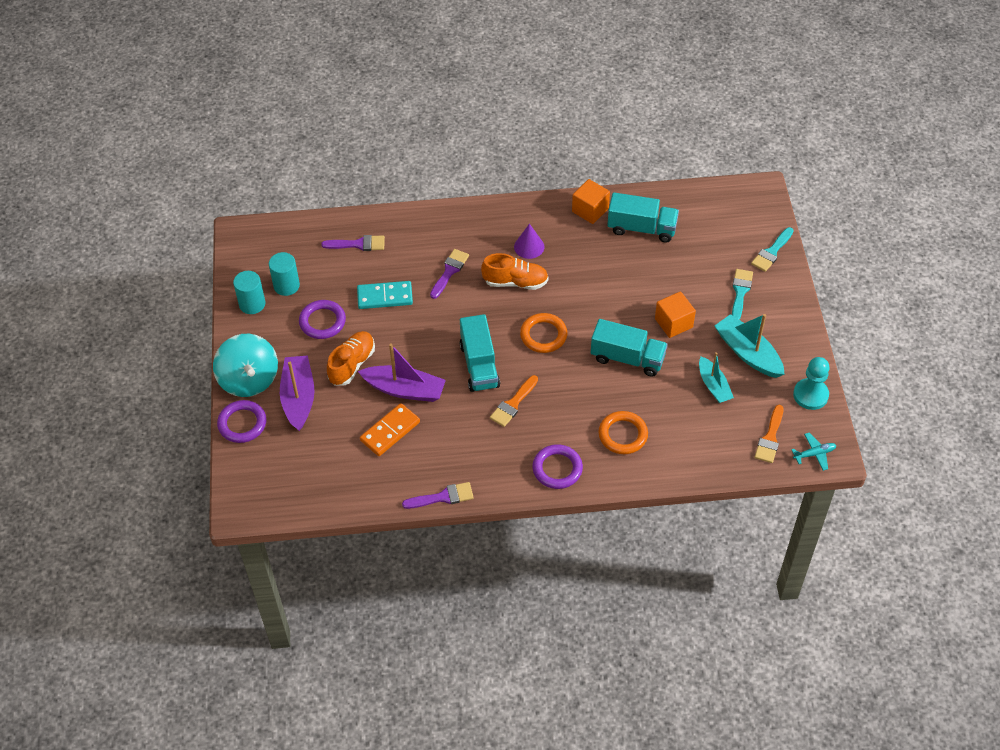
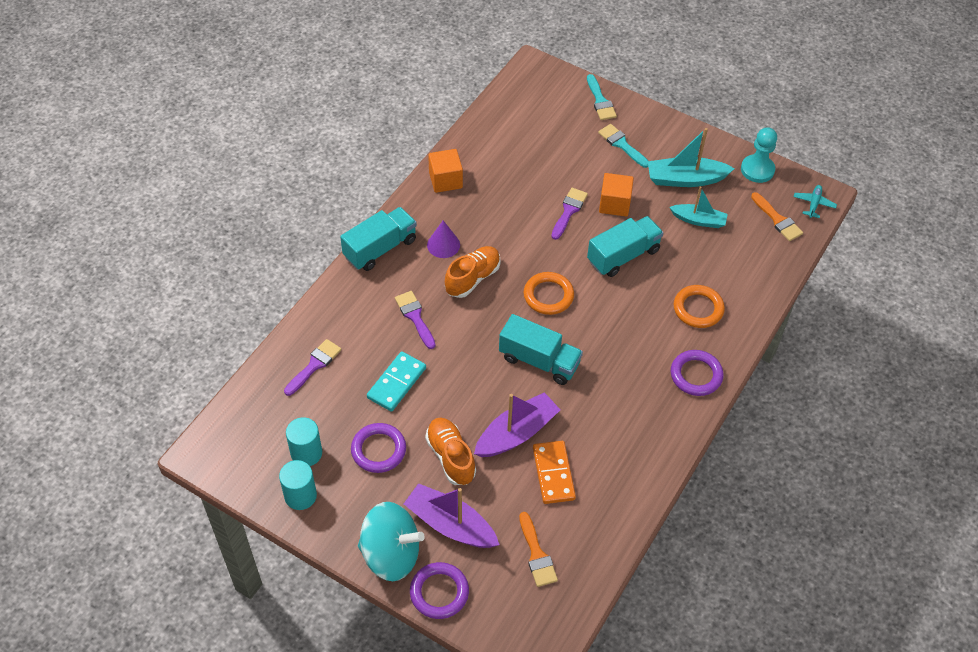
camera: 55 degrees left, 0 degrees up
purple brush [402,482,474,509] -> purple brush moved to [551,188,588,240]
orange brush [490,375,538,427] -> orange brush moved to [519,512,558,587]
turquoise truck [607,192,679,243] -> turquoise truck moved to [340,207,417,271]

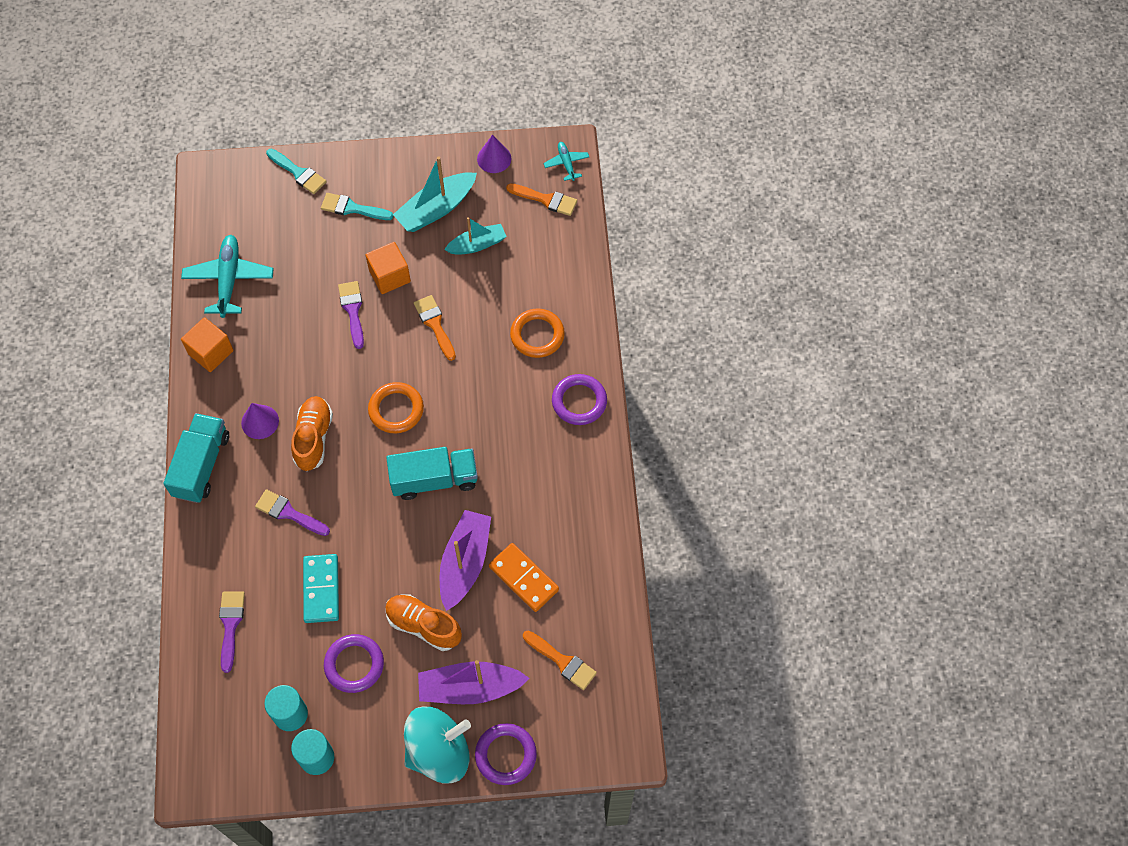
camera: 35 degrees left, 10 degrees up
turquoise truck [587,216,663,277] -> orange brush [414,295,456,361]
turquoise pawn [741,127,777,183] -> purple cone [477,135,511,173]
none -> turquoise plane [181,235,274,318]

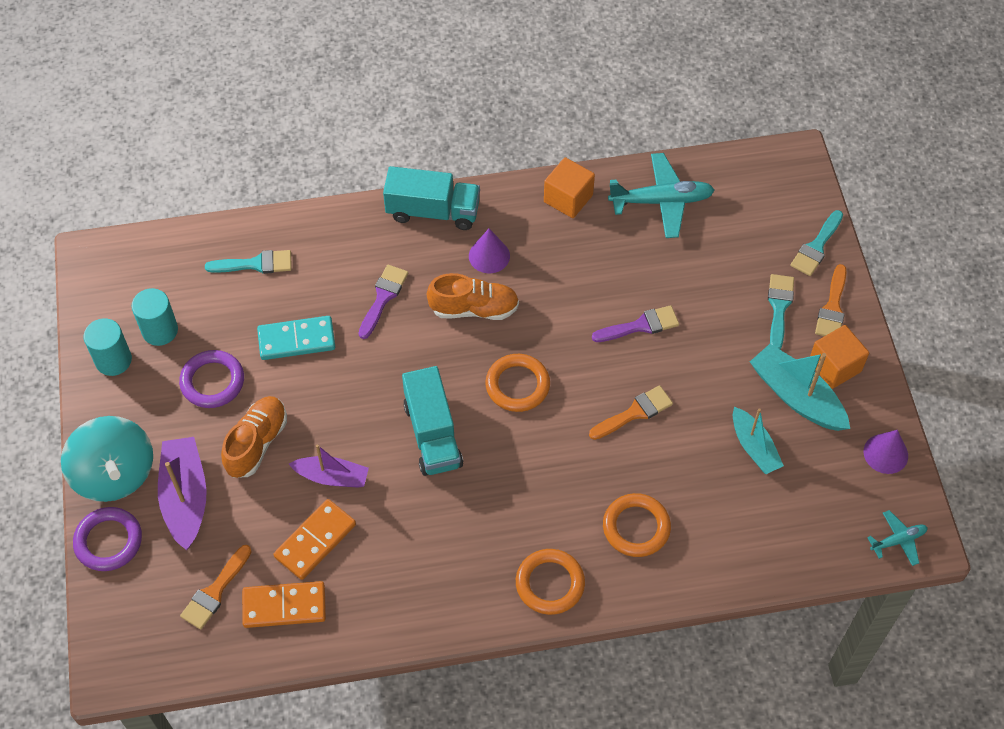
camera: 85 degrees right, 5 degrees down
purple brush [219,592,245,673] -> turquoise brush [205,250,292,274]
orange cube [365,242,411,294] -> orange cube moved to [810,325,869,389]
purple boat [440,510,491,611] -> purple boat [289,444,369,488], size x0.66
orange brush [506,183,577,216] -> orange brush moved to [815,264,847,336]
purple ring [552,374,607,425] -> orange ring [516,549,585,615]
none -> orange domino [242,581,326,628]

